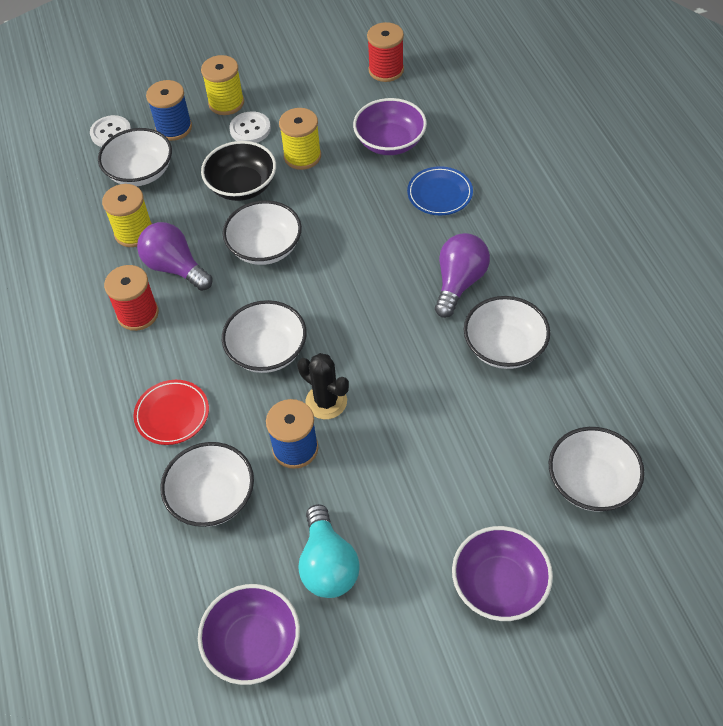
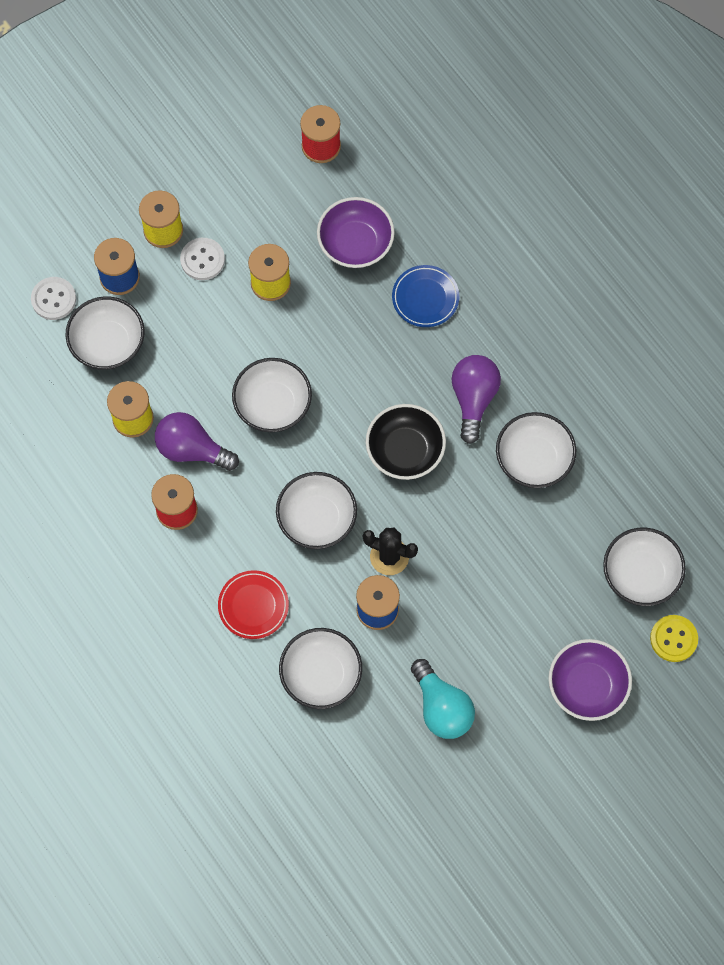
camera: 20 degrees left, 15 degrees up
purple bowl [198,584,300,685] -> none
black bowl [201,141,276,201] -> black bowl moved to [366,404,446,480]
none -> yellow button [650,615,698,662]

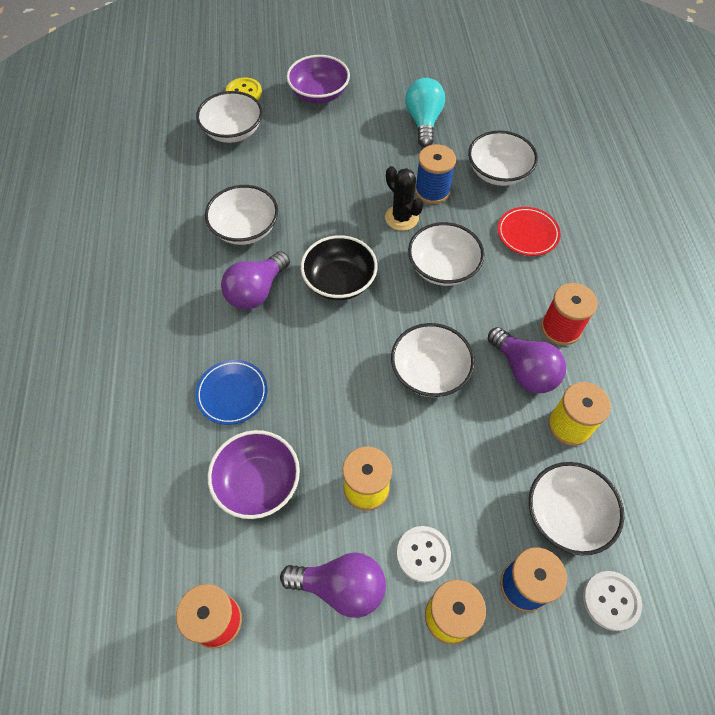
camera: 150 degrees left, 10 degrees down
none -> purple light bulb [280,552,386,618]

